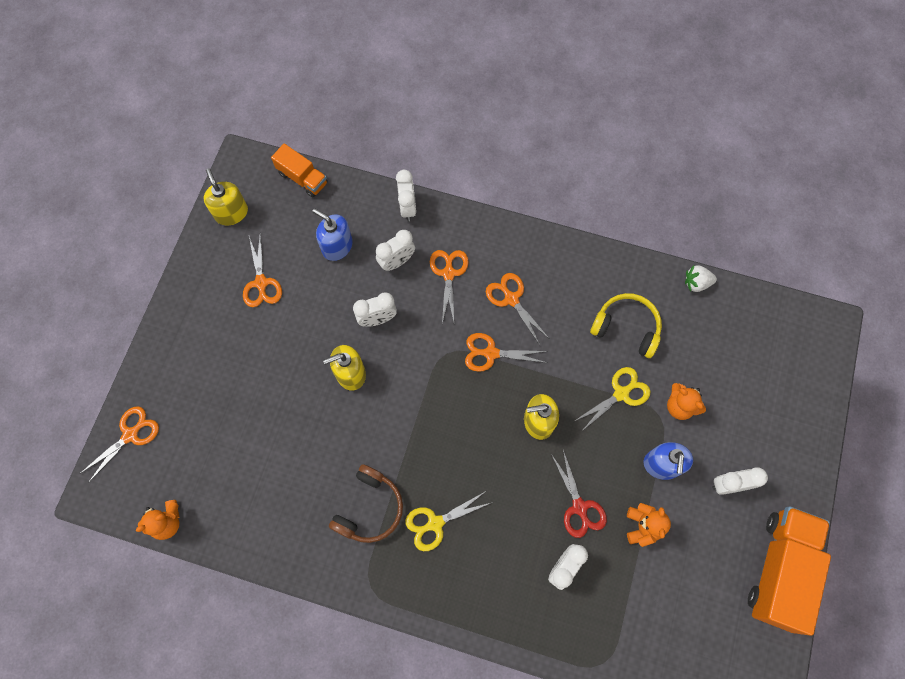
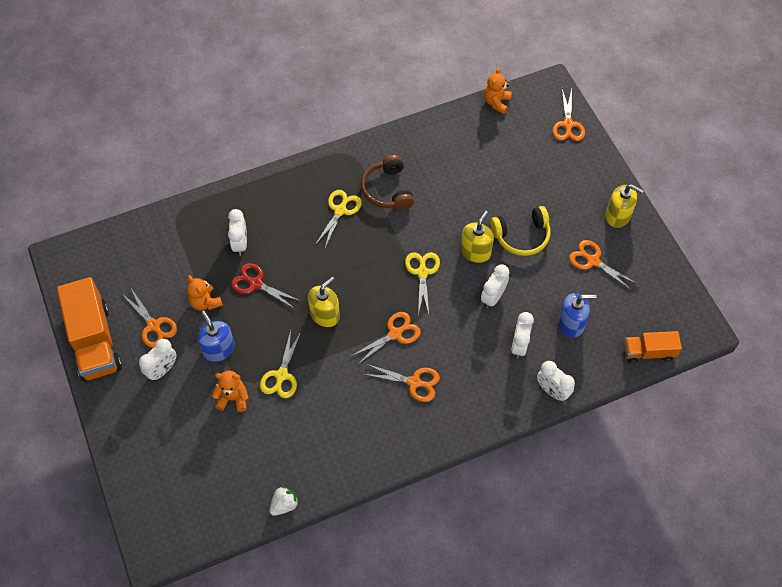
camera: 140 degrees right, 10 degrees down
yellow soap dispenser [204,168,248,226] -> yellow soap dispenser moved to [606,184,644,228]
orange scissors [430,250,469,323] -> orange scissors moved to [122,289,177,348]
yellow headphones [590,293,662,358] -> yellow headphones moved to [490,206,551,256]
none -> yellow scissors [405,252,440,315]

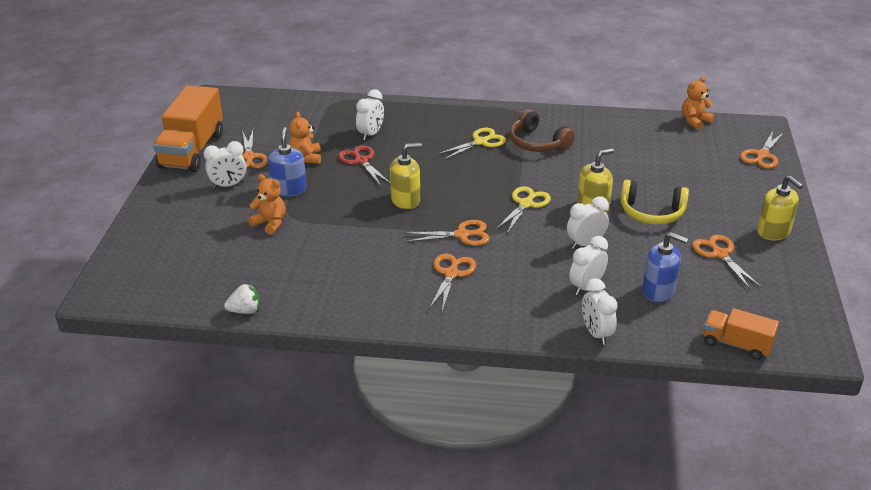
camera: 30 degrees right, 25 degrees down
yellow scissors [260,330,302,398] -> none
brown headphones [361,155,414,210] -> brown headphones turned 60 degrees counterclockwise [510,109,575,152]
orange scissors [363,364,440,402] -> orange scissors turned 120 degrees counterclockwise [429,254,476,312]

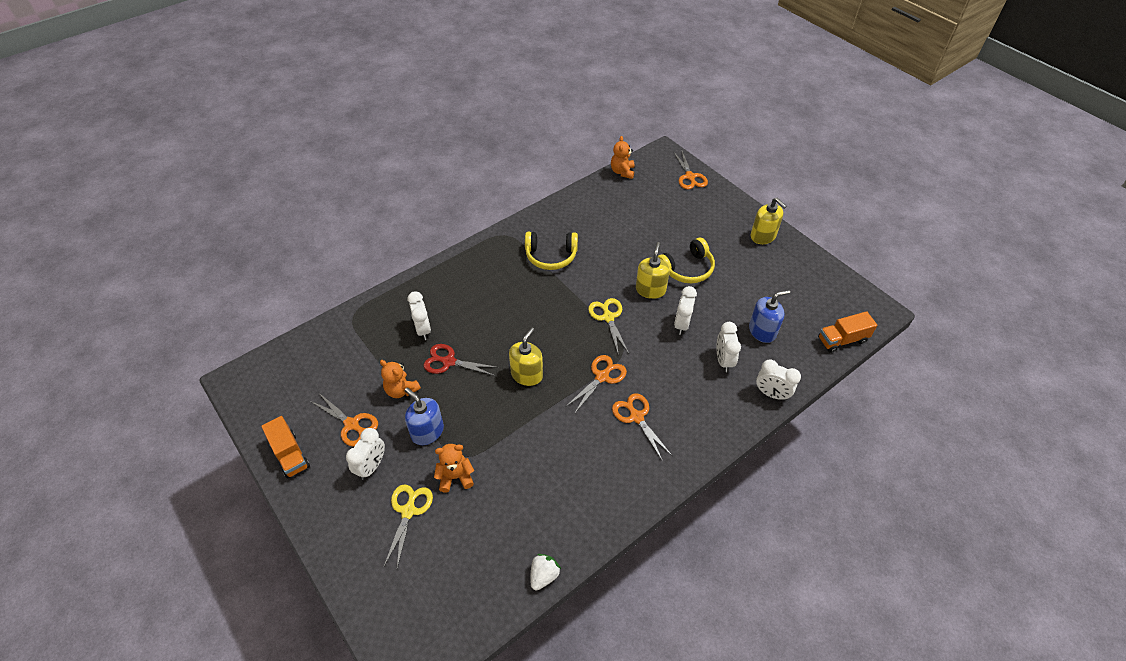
camera: 45 degrees left, 15 degrees up
orange truck [153,85,223,172] -> orange truck [261,416,310,479], size x0.56
yellow scissors [436,128,506,160] -> yellow scissors moved to [384,484,433,568]
brown headphones [510,109,575,152] -> yellow headphones [525,232,578,270]
orange scissors [692,235,761,289] -> none
yellow soap dispenser [757,176,803,240] -> yellow soap dispenser turned 45 degrees clockwise [751,198,787,244]

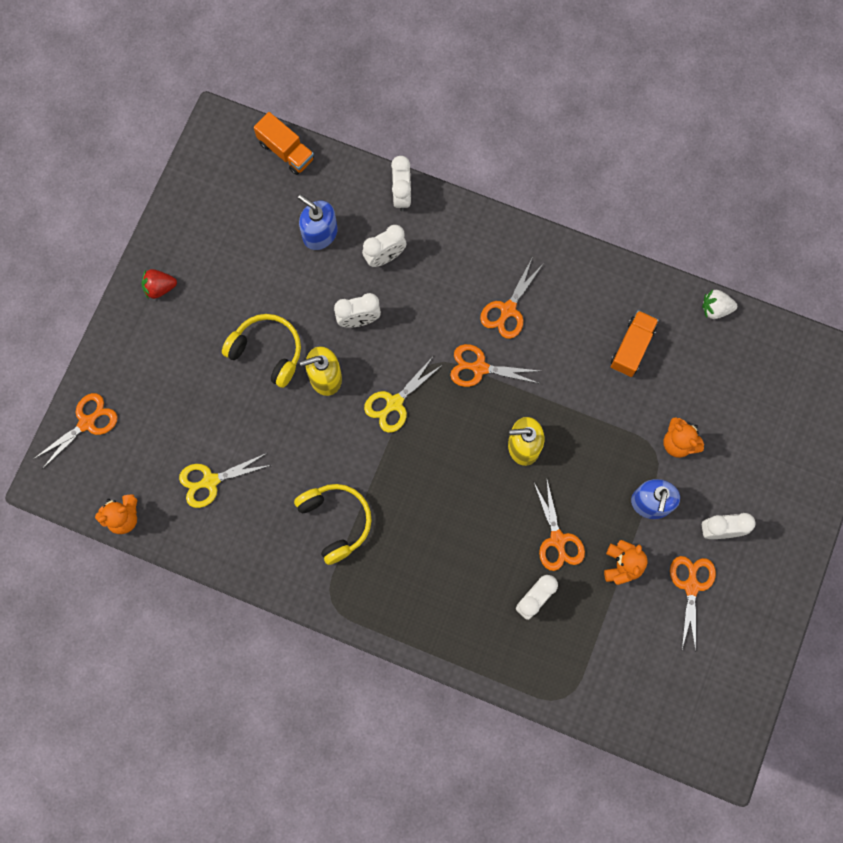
camera: 120 degrees left, 25 degrees up
orange truck [261,416,310,479] -> orange truck moved to [611,310,659,377]
yellow scissors [384,484,433,568] -> yellow scissors moved to [179,453,271,508]
red scissors [424,344,499,376] -> orange scissors [533,480,585,571]
yellow soap dispenser [751,198,787,244] -> red strawberry [142,269,177,299]

